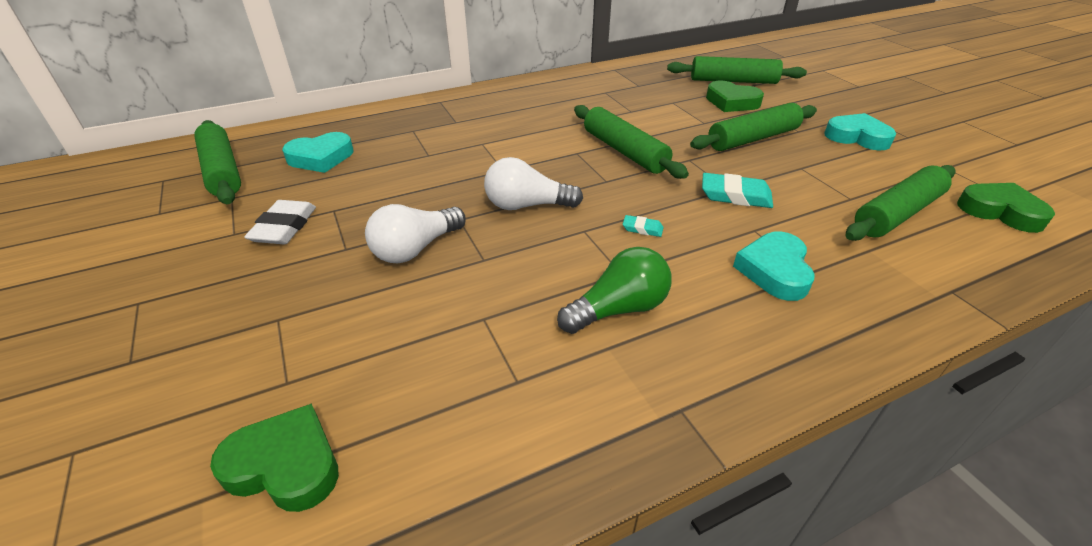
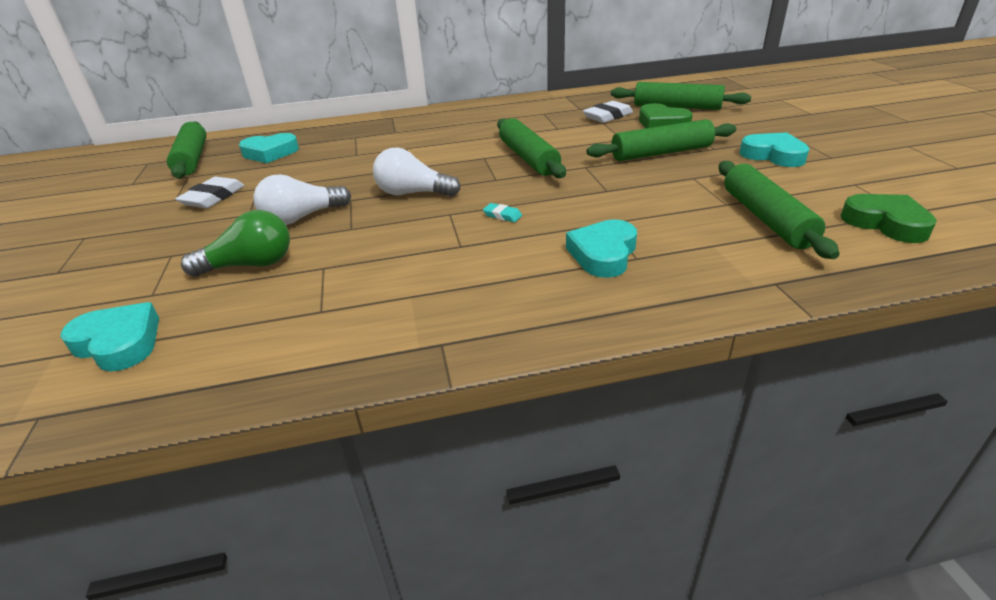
camera: 15 degrees right, 5 degrees down
green heart [210,404,339,512] -> turquoise heart [60,302,159,372]
green light bulb [557,247,672,334] -> green light bulb moved to [181,210,290,277]
turquoise eraser [702,173,773,208] -> none
green rolling pin [846,165,955,241] -> green rolling pin turned 75 degrees counterclockwise [719,161,839,259]
none -> white eraser [583,101,633,123]

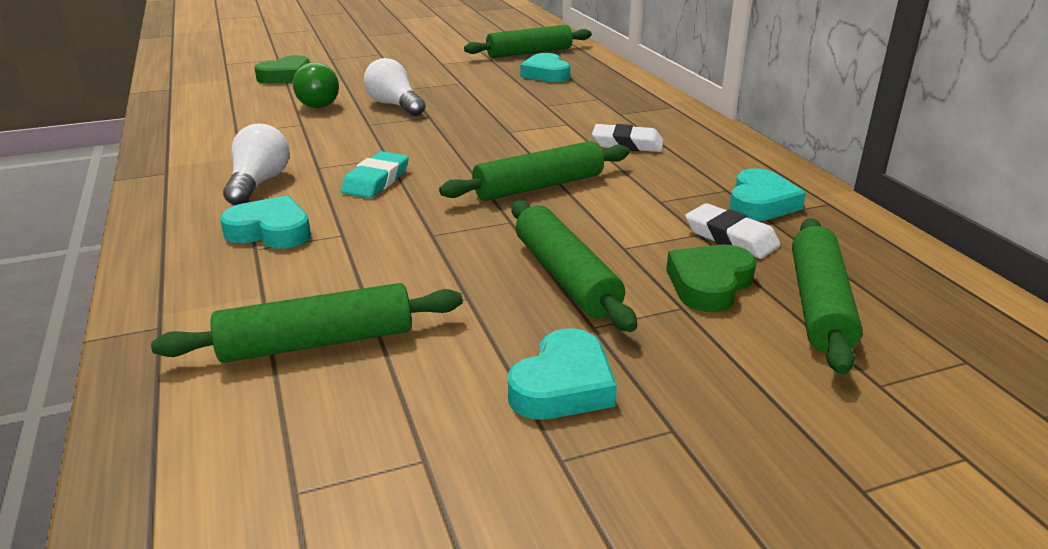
camera: 80 degrees right, 5 degrees down
turquoise heart [60,302,159,372] -> turquoise heart moved to [729,168,806,221]
white eraser [175,177,245,208] -> white eraser moved to [592,124,664,152]
white light bulb [373,147,461,197] -> white light bulb moved to [223,124,290,205]
turquoise eraser [483,203,522,222] -> turquoise eraser [341,151,409,198], size x1.92
green heart [840,194,937,243] -> green heart moved to [255,55,310,83]

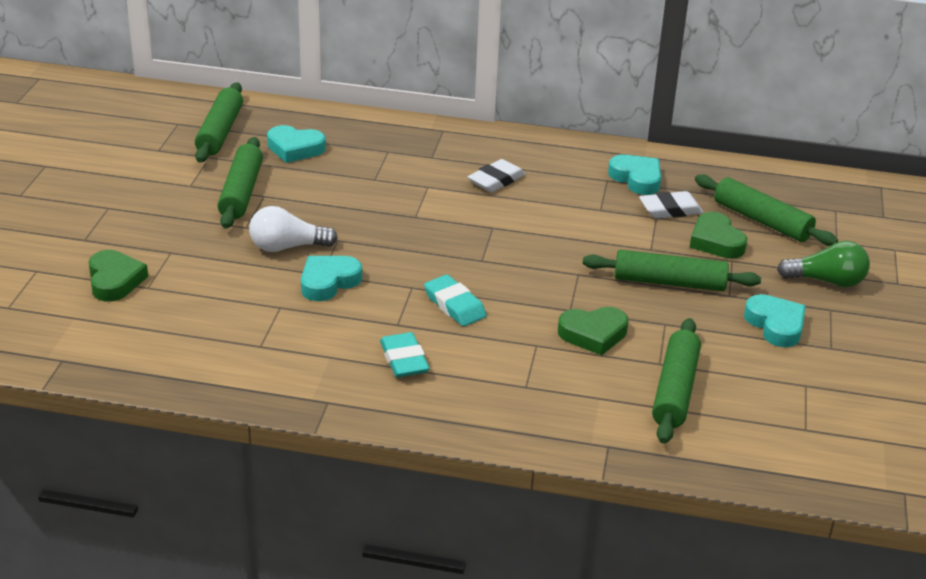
camera: 60 degrees left, 5 degrees up
turquoise heart [220,195,311,249] -> turquoise heart moved to [301,256,362,301]
white light bulb [223,124,290,205] -> turquoise eraser [380,332,430,377]
green light bulb [293,62,339,108] -> green light bulb moved to [777,241,870,287]
green rolling pin [439,141,630,201] -> green rolling pin moved to [218,137,263,229]
none -> green heart [558,307,628,355]

